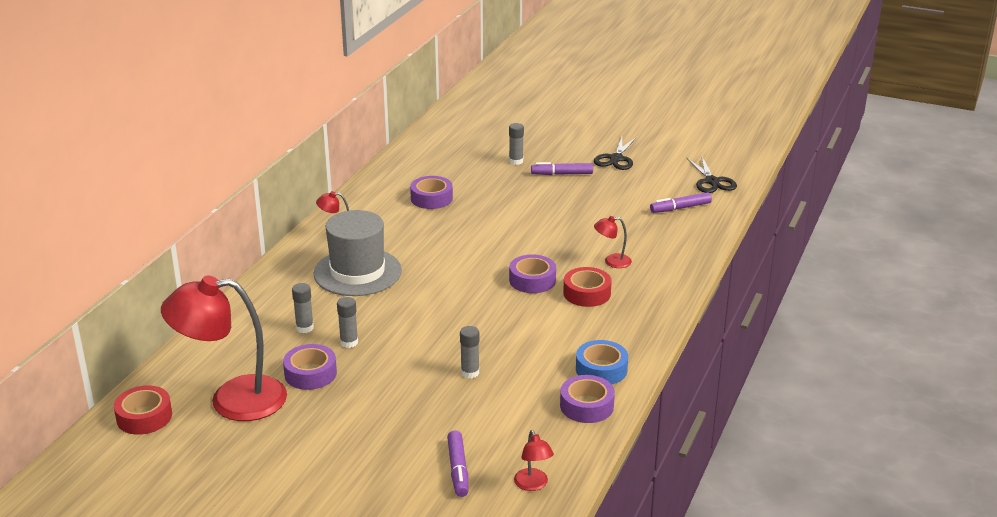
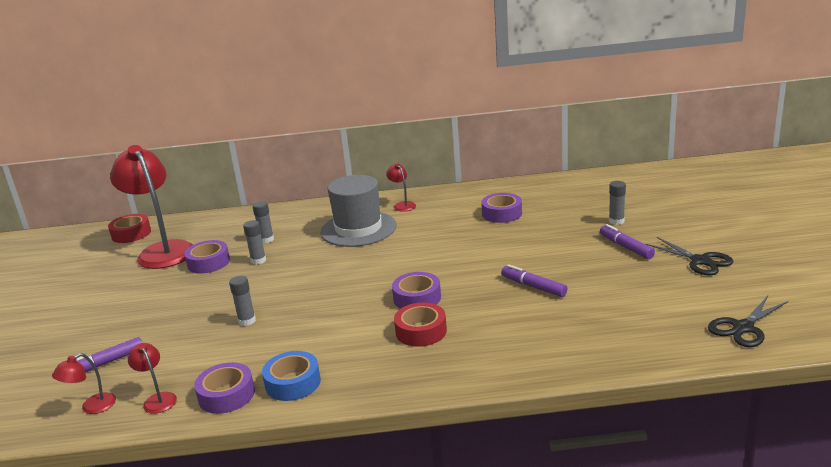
camera: 65 degrees right, 5 degrees down
black scissors [594,137,637,170] -> black scissors turned 120 degrees counterclockwise [646,237,733,275]
red lamp [594,216,632,268] -> red lamp moved to [128,343,177,414]
purple marker [650,192,712,213] -> purple marker moved to [501,264,568,297]

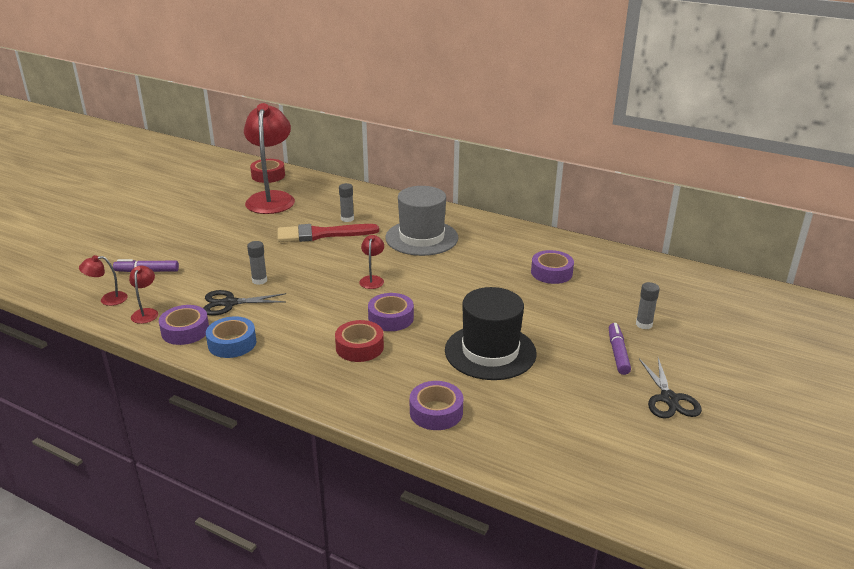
camera: 30 degrees right, 5 degrees up
purple tape [184,240,230,274] -> purple tape moved to [410,381,463,430]
grey glue stick [243,220,266,265] -> red brush [278,224,379,242]
red lamp [386,163,416,212] -> red lamp moved to [359,235,384,289]
purple marker [501,264,568,297] -> black hat [445,287,537,380]
black scissors [708,296,788,347] -> black scissors moved to [203,290,286,316]

